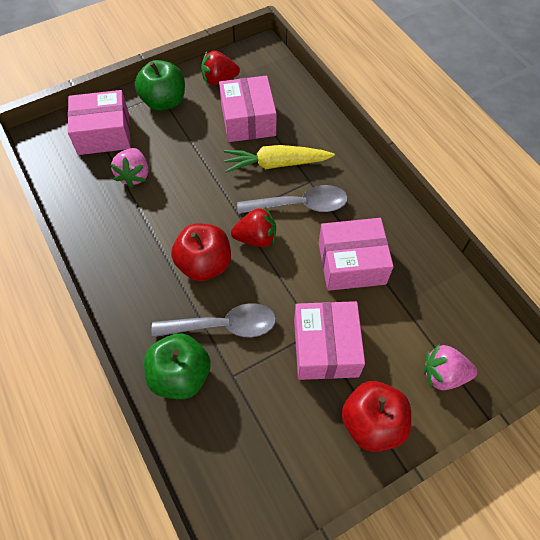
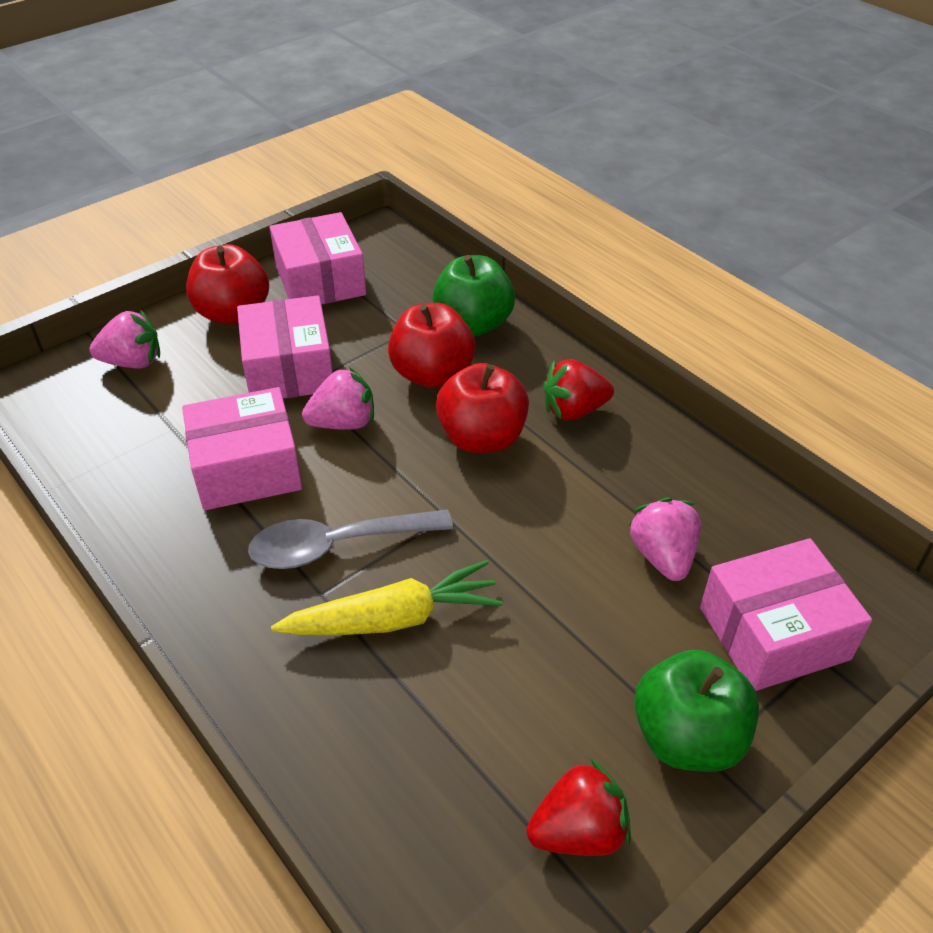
camera: 170 degrees right, 15 degrees down
grey spoon [152,303,276,338] -> red apple [388,303,475,388]
pink box [219,76,277,142] -> pink box moved to [269,212,366,305]
red strawberry [231,207,276,247] -> red strawberry moved to [543,359,614,420]
none -> pink strawberry [302,367,374,430]

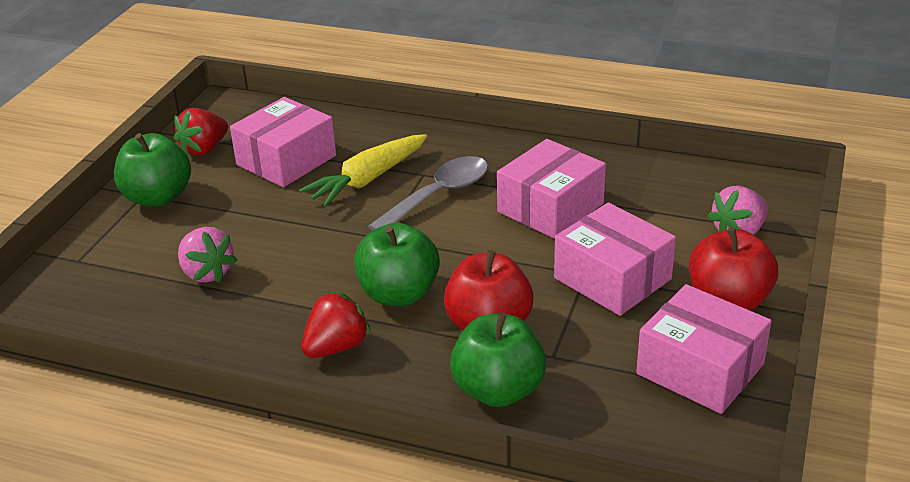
camera: 150 degrees right, 10 degrees down
pink strawberry [302,367,374,430] -> none
red apple [436,363,529,453] -> green apple [354,223,440,306]
pink box [700,538,872,691] -> pink box moved to [230,97,336,187]

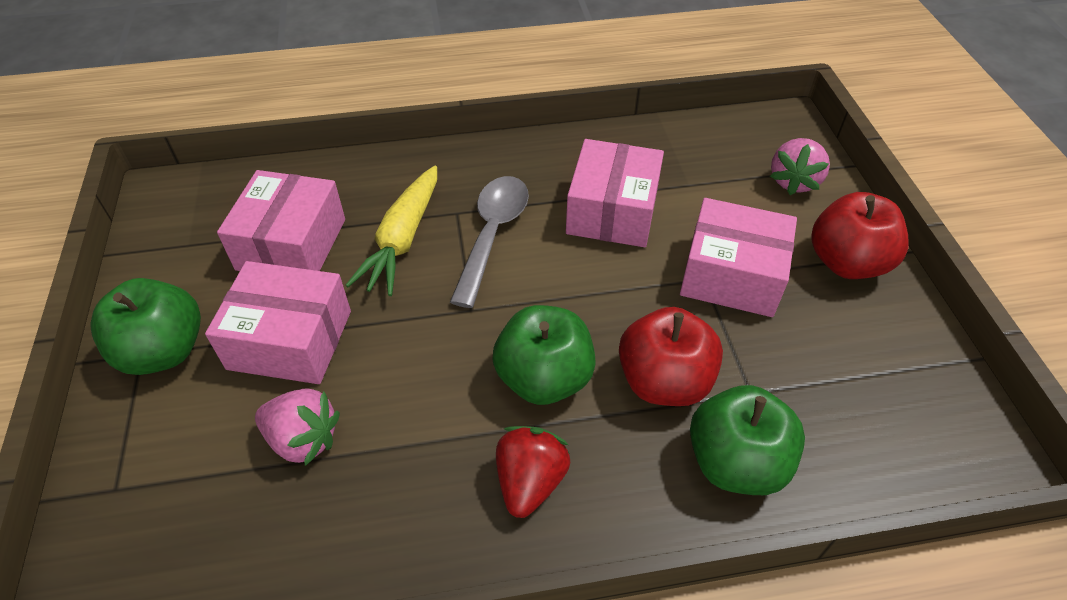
camera: 30 degrees left, 15 degrees up
red strawberry [174,108,228,156] -> none
pink box [636,284,772,414] -> pink box moved to [205,261,351,384]

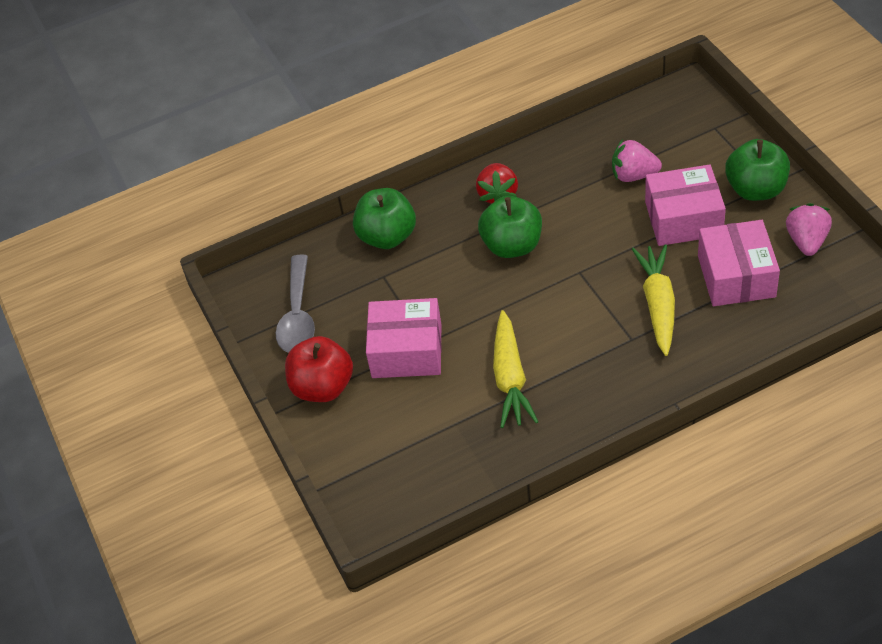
camera: 170 degrees right, 0 degrees up
grey spoon [450,176,529,308] -> grey spoon moved to [276,254,315,353]
pink box [566,139,664,247] -> yellow carrot [493,310,538,428]
red apple [619,307,723,406] -> none
pink strawberry [770,138,830,195] -> pink strawberry moved to [786,203,832,256]

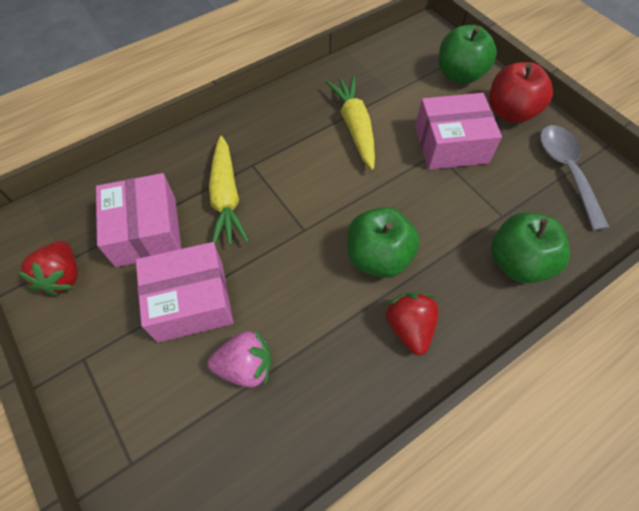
camera: 165 degrees right, 10 degrees up
green apple [725,139,790,201] -> green apple moved to [439,25,497,84]
pink strawberry [786,203,832,256] -> red strawberry [17,241,78,296]

